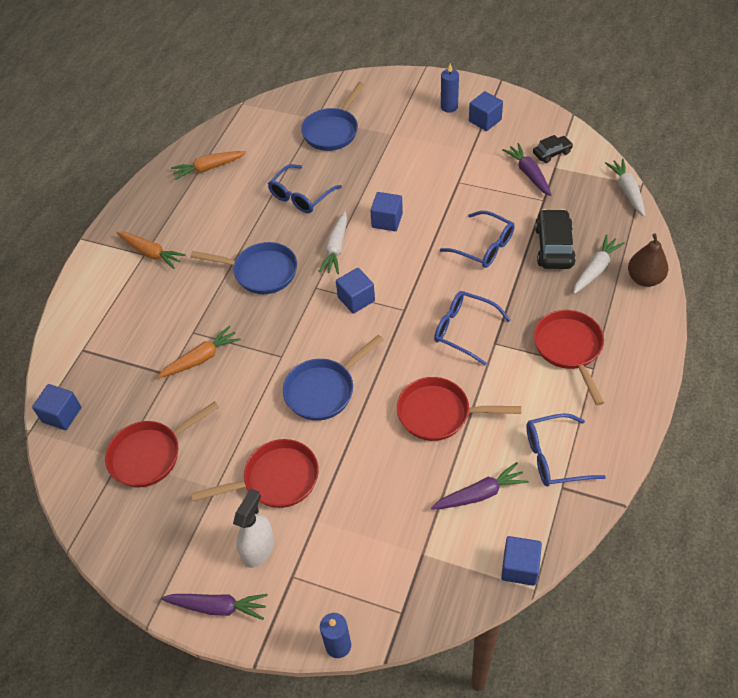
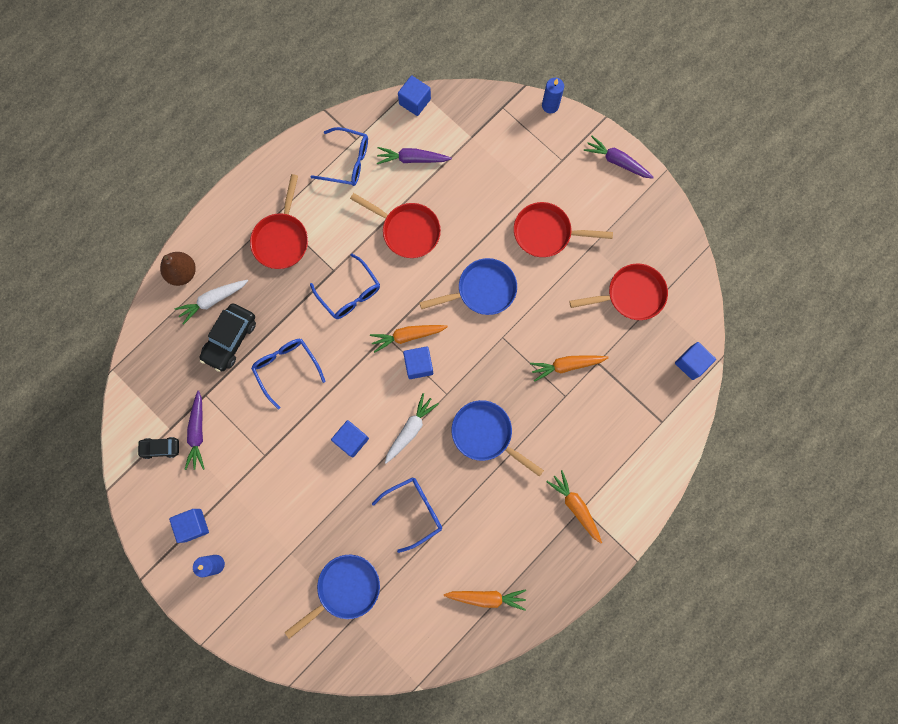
camera: 160 degrees left, 25 degrees up
white spray bottle [233,489,274,568] -> none
white carrot [605,159,645,217] -> none
none -> orange carrot [370,325,448,353]

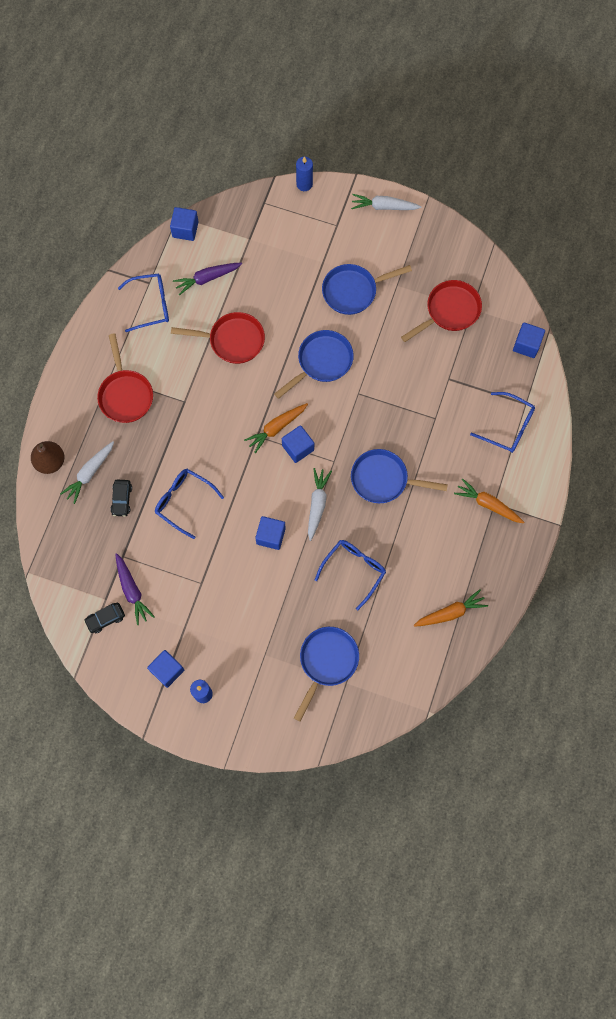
camera: 25 degrees left, 5 degrees down
black car [199,303,256,372] -> black car [110,480,132,517], size x0.59
blue glasses [310,253,380,319] -> blue glasses moved to [470,392,535,453]
red pan [514,202,613,257] -> blue pan [322,264,412,315]
orange carrot [530,355,608,382] -> none
purple carrot [584,136,654,179] -> white carrot [351,194,421,210]

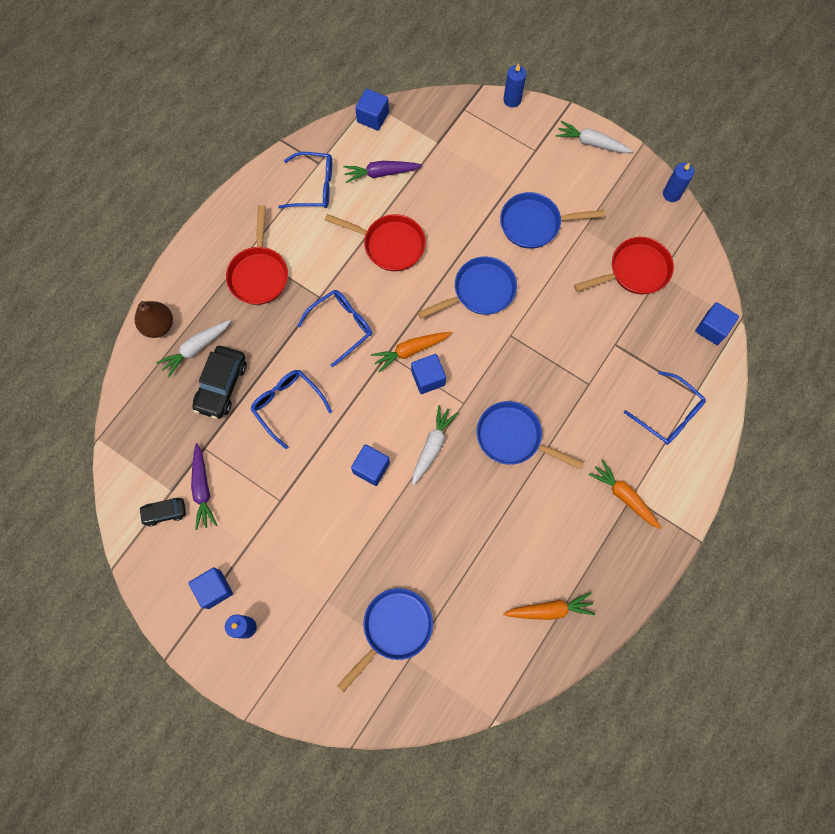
camera: 15 degrees right, 0 degrees up
black car [110,480,132,517] -> black car [192,346,247,419], size x1.71
blue glasses [315,540,386,610] -> blue glasses moved to [297,290,372,367]
none -> blue candle [663,163,694,202]

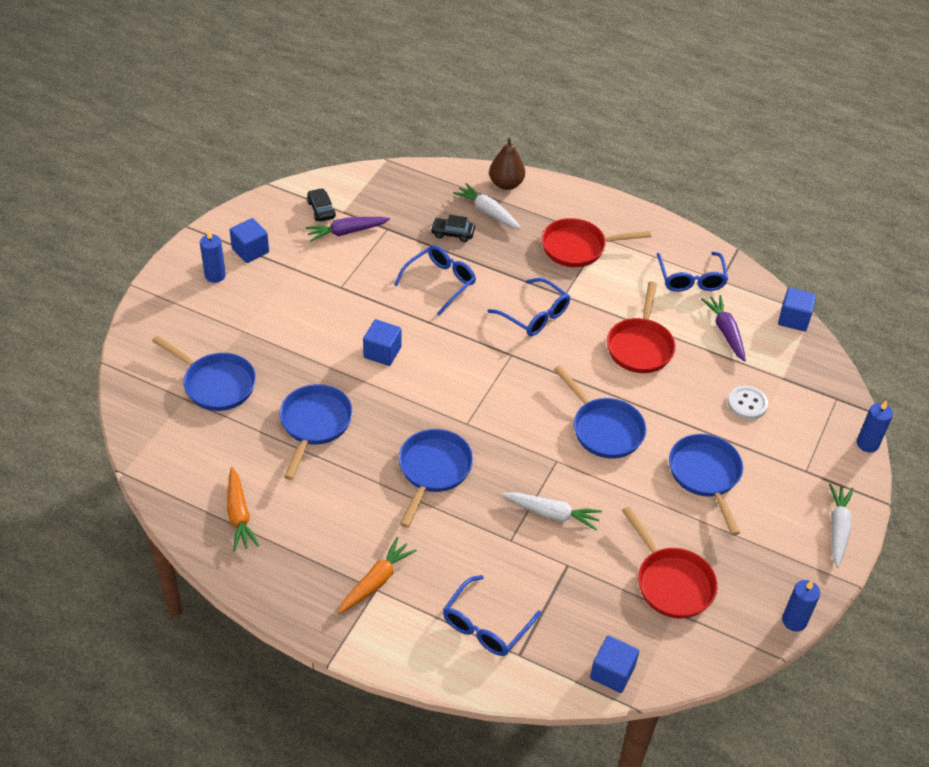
camera: 80 degrees right, 25 degrees down
black car [192,346,247,419] -> black car [431,215,475,242], size x0.59
orange carrot [371,332,452,372] -> none
blue cube [411,354,446,394] -> none
white carrot [412,405,458,486] -> white carrot moved to [503,492,602,530]
none -> blue pan [279,384,353,480]
none -> white button [728,386,768,419]

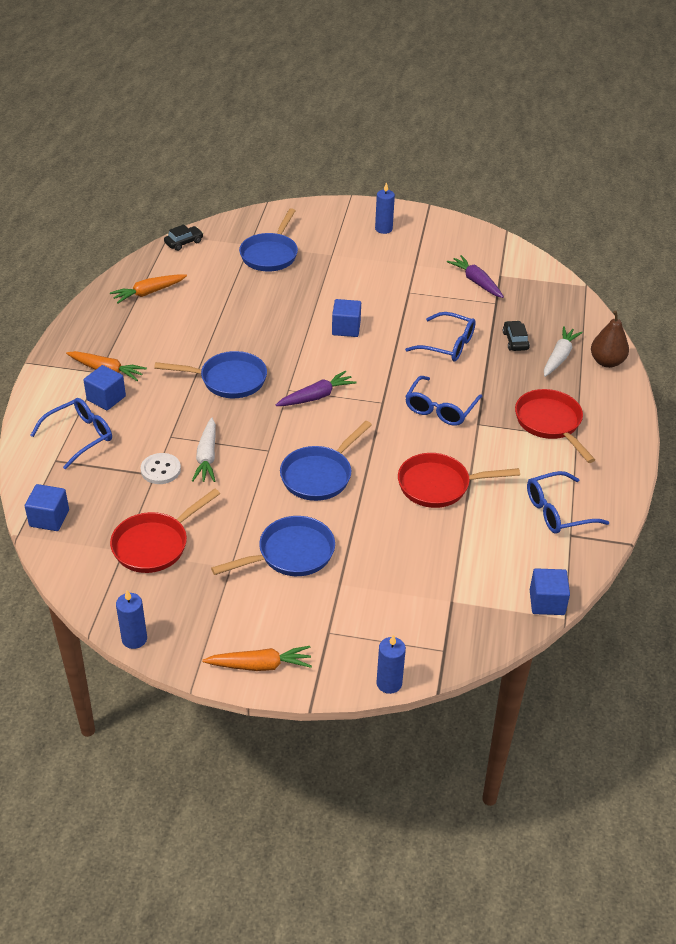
camera: 75 degrees right, 5 degrees down
blue cube [230,218,269,263] -> blue cube moved to [84,365,126,410]
blue pan [279,384,353,480] -> none
black car [307,188,336,221] -> black car moved to [164,224,203,251]
blue glasses [443,575,541,656] -> blue glasses turned 120 degrees clockwise [30,398,112,469]
purple carrot [701,295,746,362] -> purple carrot moved to [276,371,357,406]
white button [728,386,768,419] -> white button moved to [140,453,181,484]
white carrot [829,484,854,568] -> orange carrot [203,646,312,671]

